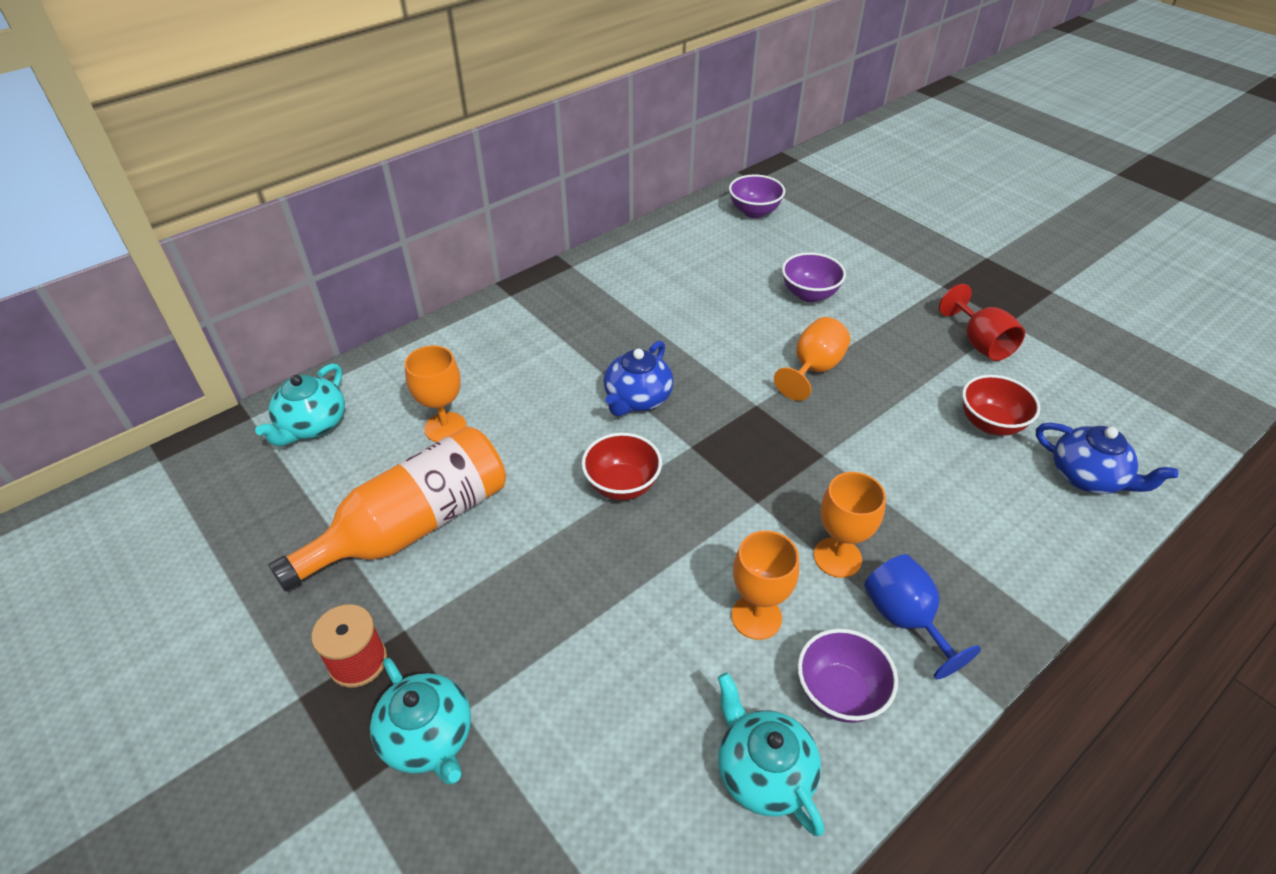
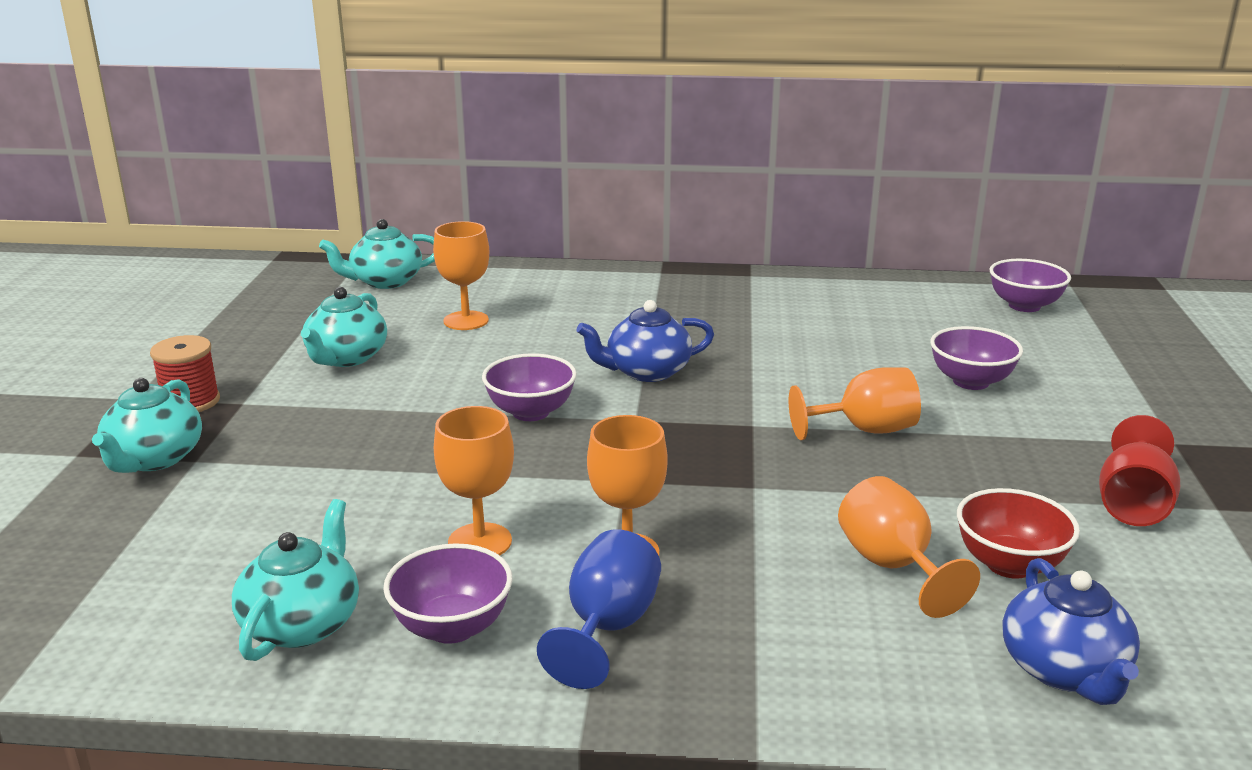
camera: 45 degrees right, 20 degrees down
orange bottle [269,427,506,592] -> turquoise teapot [301,287,387,367]
red bowl [582,433,662,500] -> purple bowl [482,353,577,421]
none -> orange goblet [838,476,980,618]

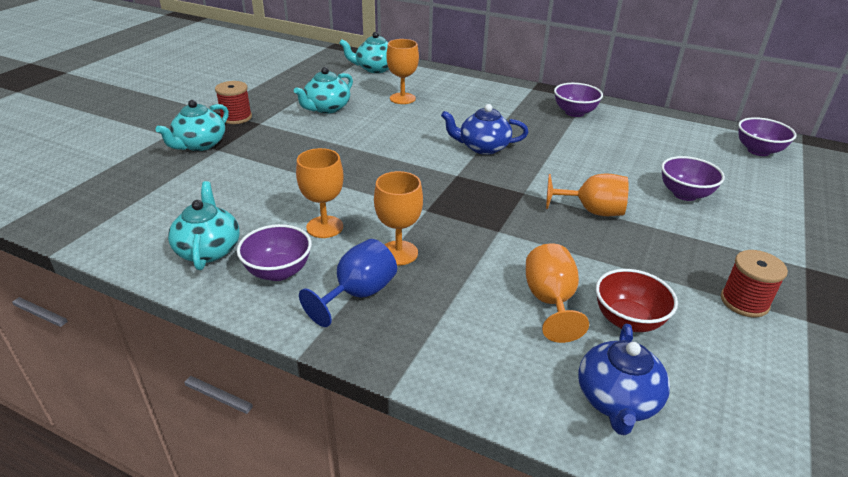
camera: 20 degrees right, 10 degrees up
turquoise teapot [232,499,359,661] -> turquoise teapot turned 45 degrees counterclockwise [168,181,240,270]
purple bowl [482,353,577,421] -> purple bowl moved to [554,83,603,117]
red goblet [1099,415,1180,526] -> red spool [721,250,788,318]

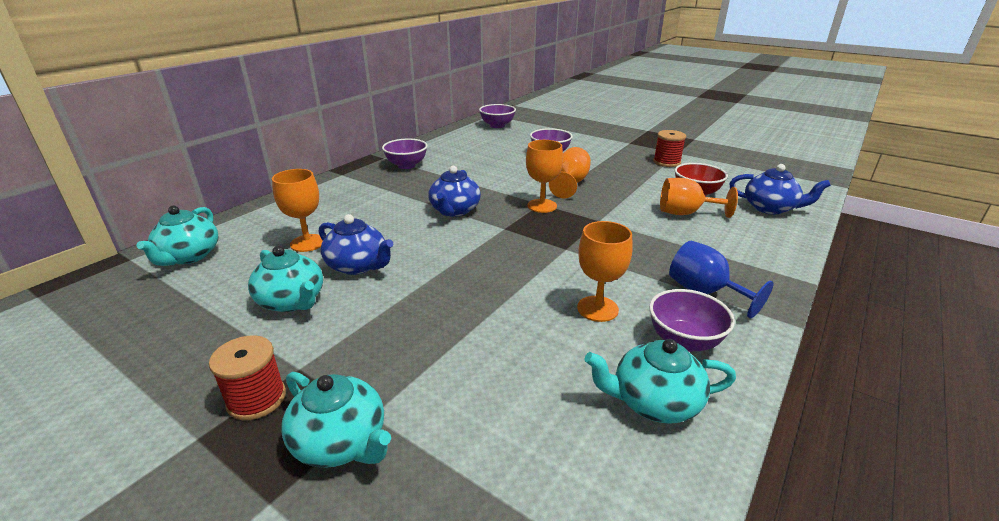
camera: 80 degrees left, 5 degrees down
orange goblet [374,171,423,265] -> orange goblet moved to [526,140,563,213]
none -> blue teapot [319,214,393,275]

